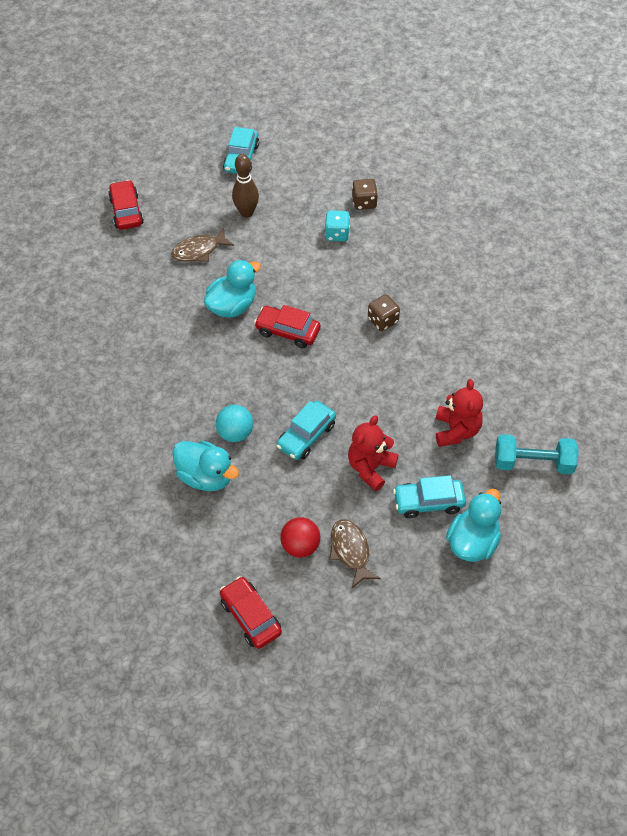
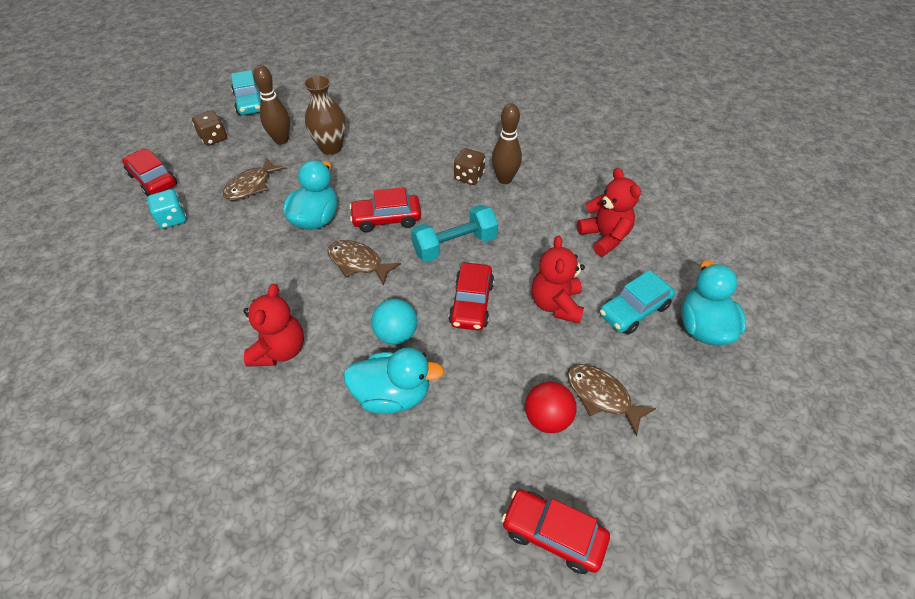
camera: 30 degrees left, 5 degrees down
turquoise car [276,401,336,460] -> red car [449,263,494,331]
turquoise dice [325,210,350,241] -> turquoise dice moved to [147,189,186,229]
brown dice [352,179,378,210] -> brown dice moved to [192,110,227,146]
turquoise dumbbell [495,434,578,474] -> turquoise dumbbell moved to [411,205,498,262]
none -> red teddy bear [243,284,304,367]
none -> brown vase [304,75,346,155]
none -> brown fish [328,240,401,286]
none -> brown bowling pin [492,103,522,184]

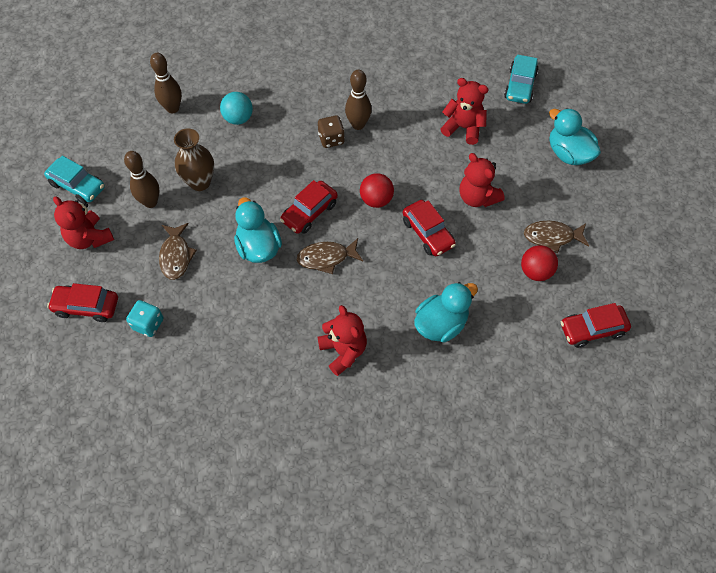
camera: 40 degrees left, 10 degrees up
brown dice [192,110,227,146] -> red teddy bear [53,197,114,249]
turquoise ball [371,299,417,345] -> turquoise ball moved to [220,92,253,125]
turquoise dumbbell [411,205,498,262] -> red ball [360,173,394,208]
turquoise car [600,270,675,334] -> turquoise car moved to [504,55,538,104]
none -> brown bowling pin [150,53,182,113]

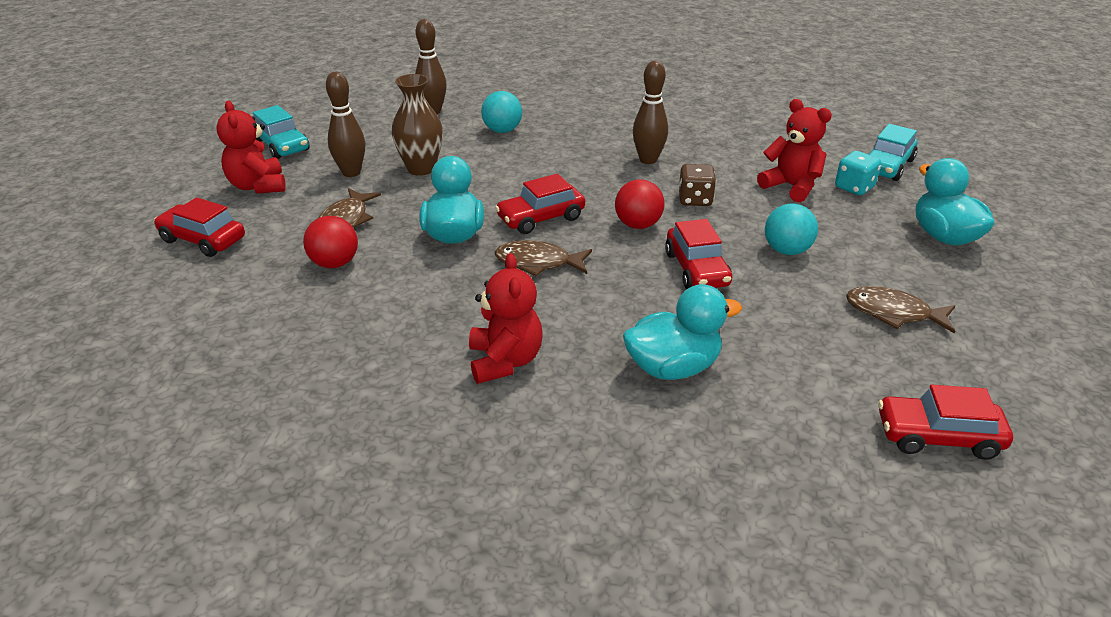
camera: 20 degrees right, 25 degrees down
turquoise dice [126,300,163,337] -> turquoise dice moved to [835,151,881,195]
brown dice [318,115,345,148] -> brown dice moved to [678,164,716,206]
red teddy bear [460,153,505,207] -> turquoise ball [765,204,818,255]
red ball [521,245,558,281] -> red ball moved to [303,216,358,268]

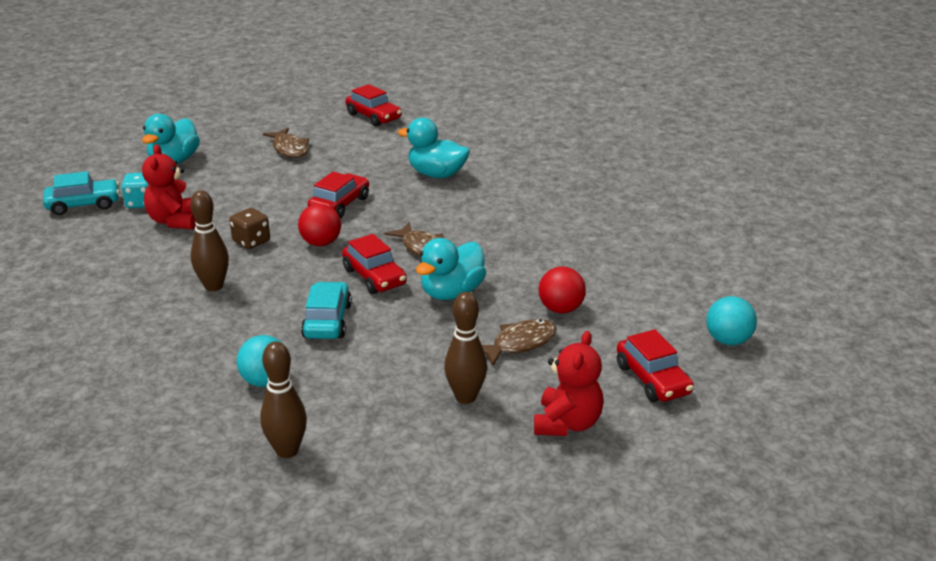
camera: 140 degrees left, 5 degrees down
turquoise car [253,105,310,159] -> turquoise car moved to [301,282,352,339]
brown vase [391,74,443,176] -> none
red teddy bear [469,253,543,384] -> none
red car [495,174,585,234] -> red car turned 45 degrees clockwise [342,234,407,294]
turquoise ball [765,204,818,255] -> turquoise ball moved to [706,296,757,345]

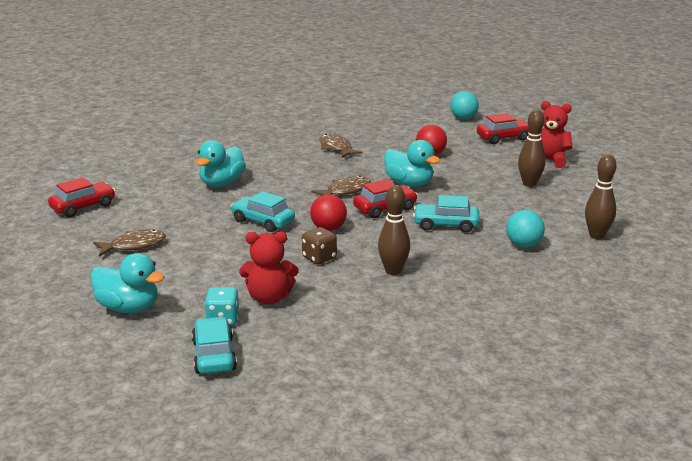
camera: 85 degrees left, 5 degrees down
red car [308,172,369,218] -> turquoise car [231,191,295,232]
brown fish [482,319,556,366] -> brown fish moved to [319,134,362,158]

